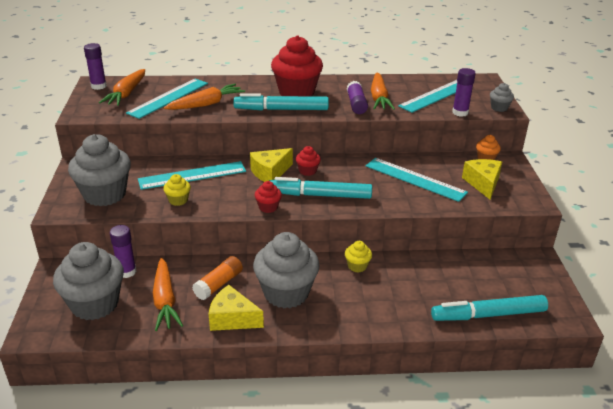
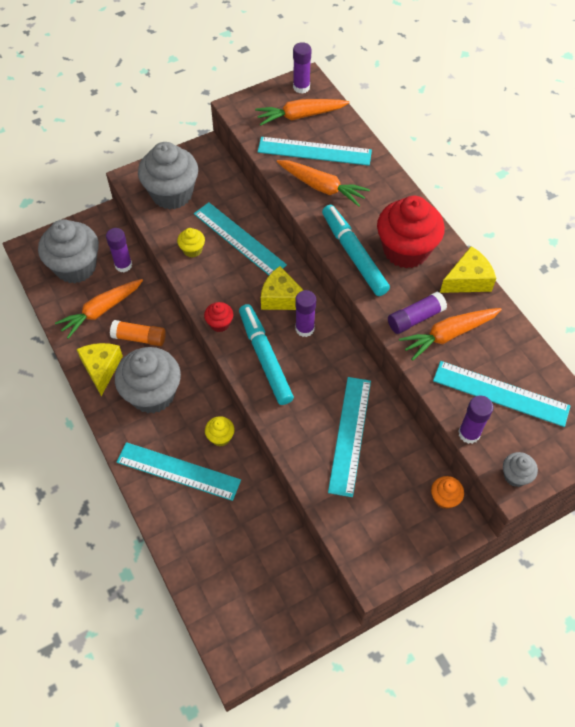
camera: 65 degrees right, 25 degrees up
red cupcake [296,146,321,176] -> purple glue stick [295,290,316,337]
turquoise marker [431,295,548,321] -> none
yellow cheese [462,159,502,199] -> yellow cheese moved to [440,246,497,293]
none -> turquoise ruler [117,442,241,501]

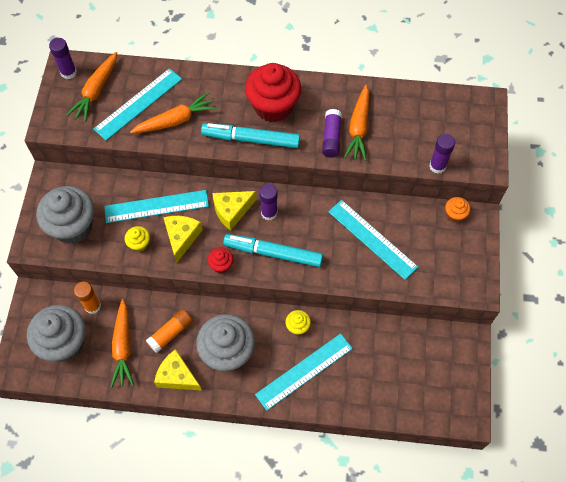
camera: 55 degrees left, 5 degrees up
purple glue stick [106,228,132,272] -> orange glue stick [74,281,101,314]
turquoise ruler [433,361,571,427] -> none
yellow cheese [440,246,497,293] -> yellow cheese moved to [163,216,202,263]
grey cupcake [503,452,538,487] -> none

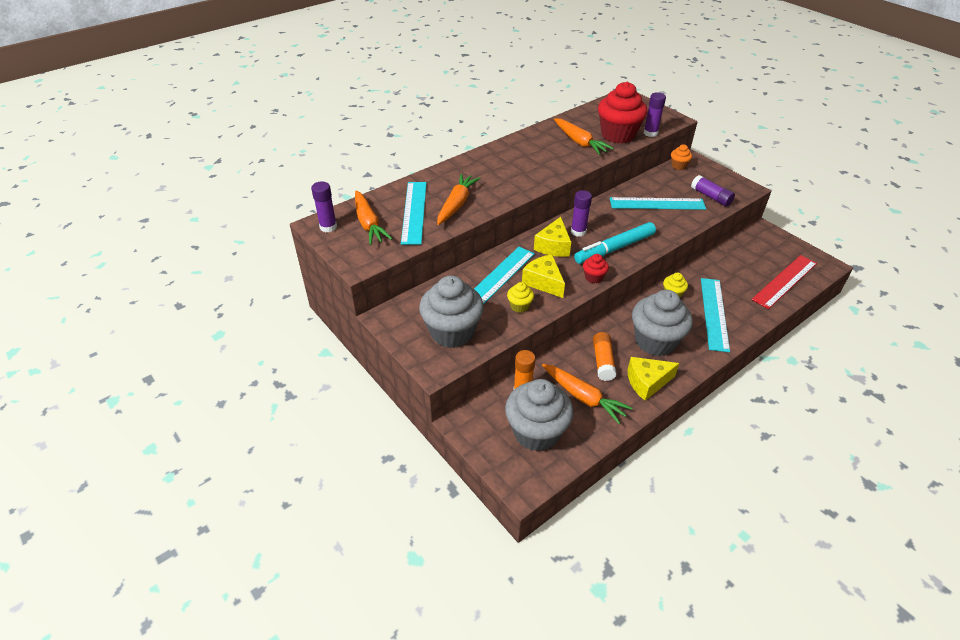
camera: 45 degrees left, 20 degrees down
turquoise marker [201,123,300,148] -> none
red cupcake [245,63,301,122] -> red cupcake moved to [598,82,647,144]
purple glue stick [322,109,342,158] -> purple glue stick moved to [691,175,735,207]
none -> red ruler [752,255,817,309]

